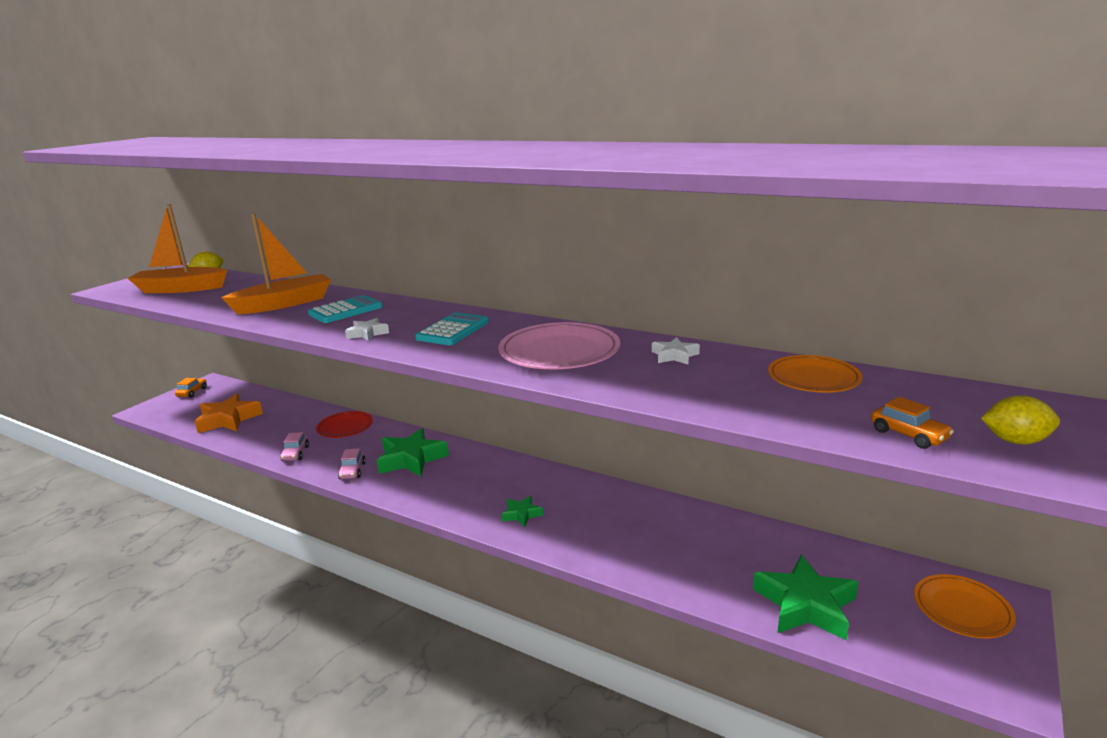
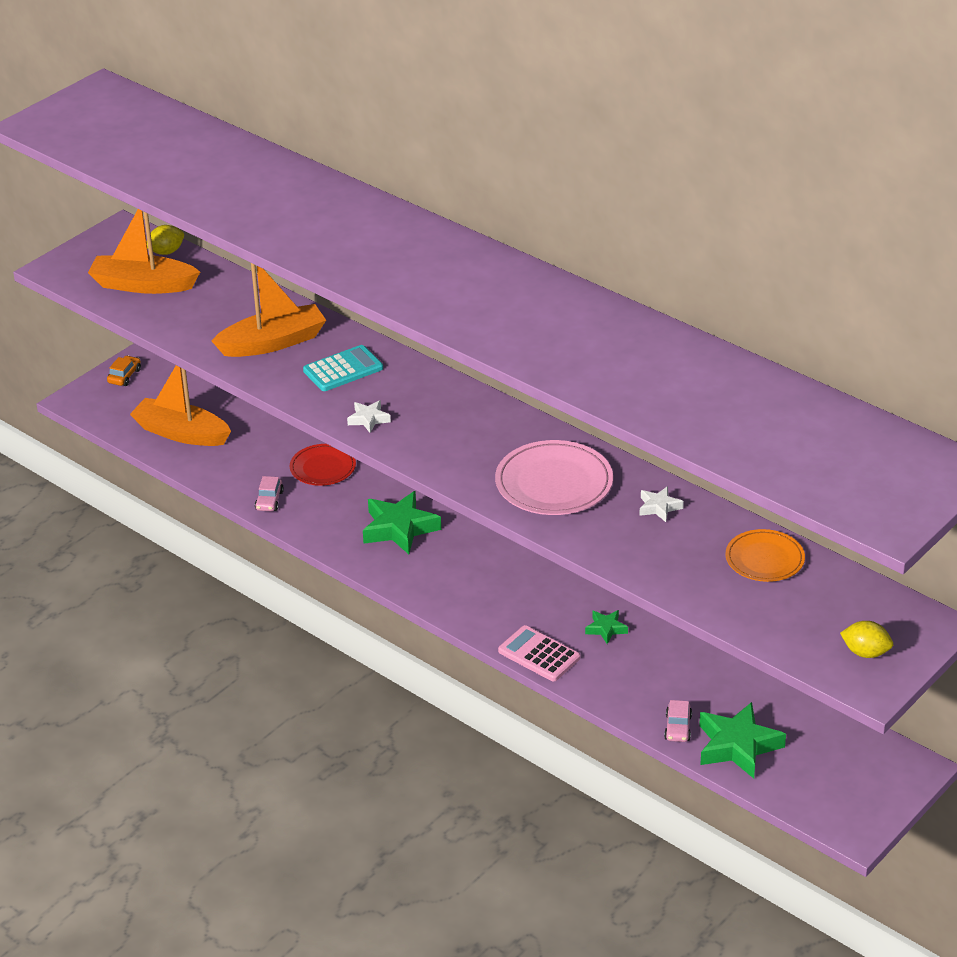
camera: 10 degrees right, 15 degrees up
orange star [194,394,263,433] -> orange boat [130,365,231,446]
pink car [338,448,366,479] -> pink car moved to [664,700,692,742]
turquoise calculator [415,313,489,345] -> none
green star [501,496,543,527] -> green star moved to [585,610,628,644]
orange car [871,397,954,449] -> none
orange plate [914,574,1016,638] -> none
none -> pink calculator [498,625,580,681]

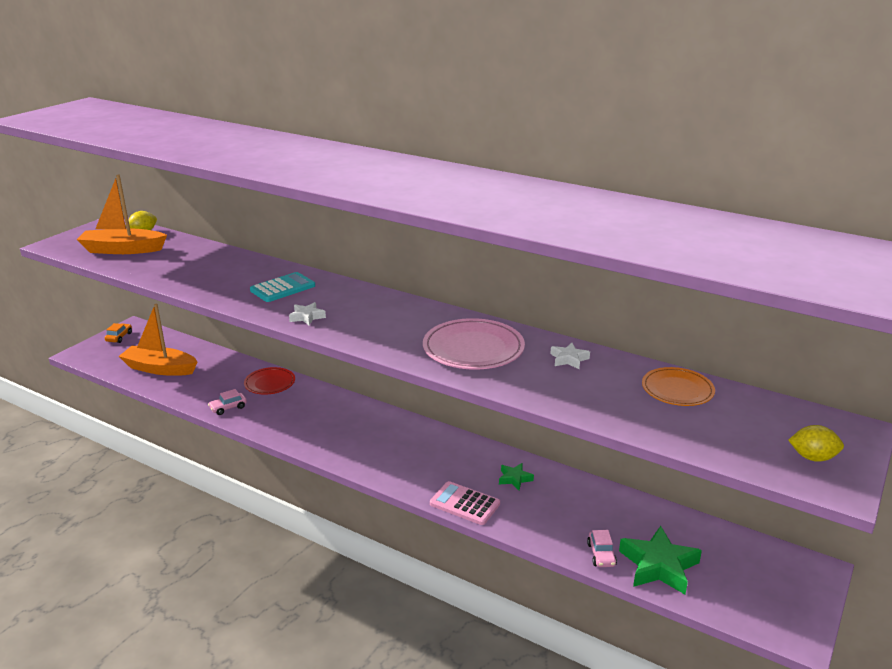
camera: 10 degrees left, 10 degrees down
orange boat [212,263,326,357] -> none
pink car [255,476,284,511] -> pink car turned 60 degrees clockwise [208,389,247,415]
green star [363,491,441,554] -> none

